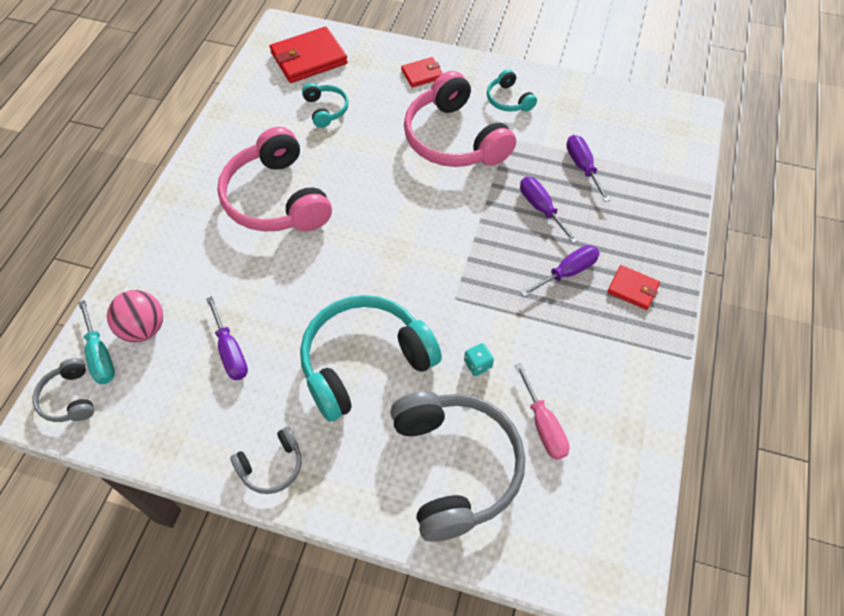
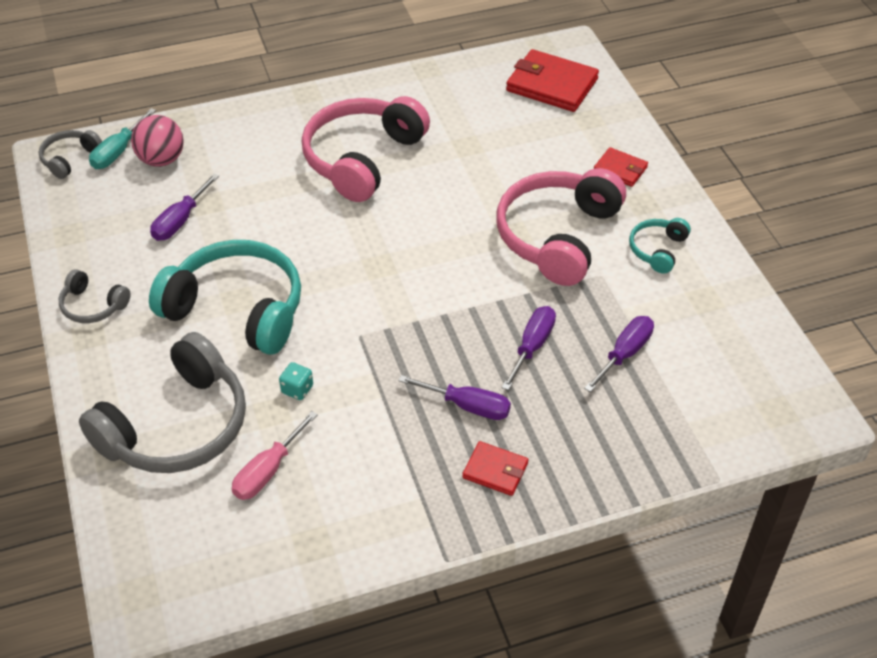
camera: 55 degrees right, 10 degrees down
turquoise headphones [302,83,349,128] -> none
red wallet [607,265,660,310] -> red wallet turned 60 degrees counterclockwise [462,441,528,496]

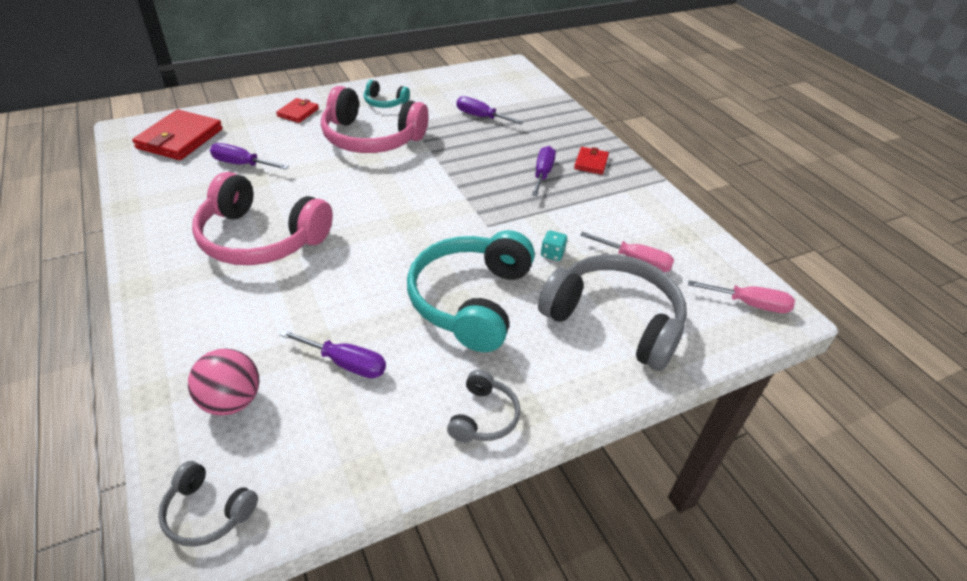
camera: 100 degrees left, 5 degrees down
turquoise screwdriver [89,108,156,169] -> none
purple screwdriver [502,306,556,390] -> purple screwdriver moved to [210,143,289,170]
none -> pink screwdriver [688,280,795,313]

